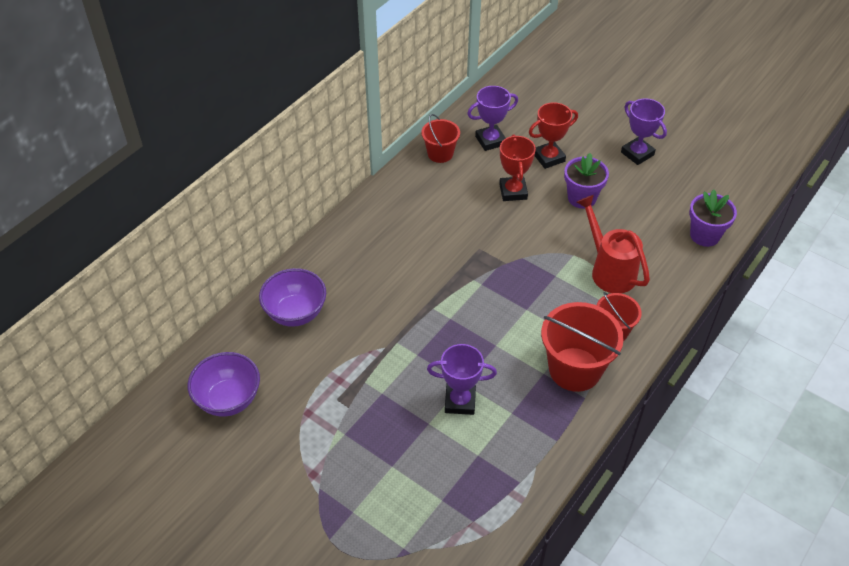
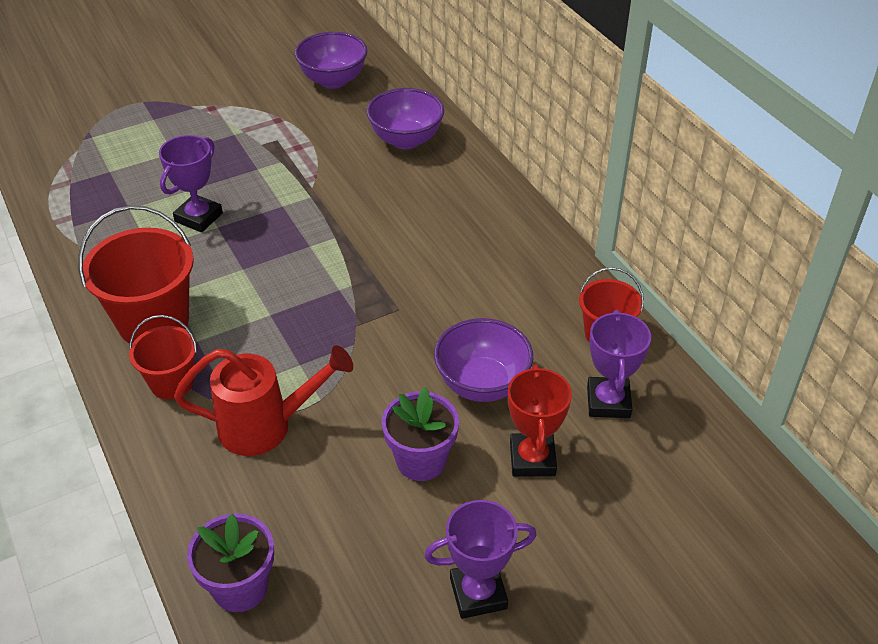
camera: 115 degrees right, 5 degrees down
red trophy [499,135,536,201] -> purple bowl [434,318,533,402]

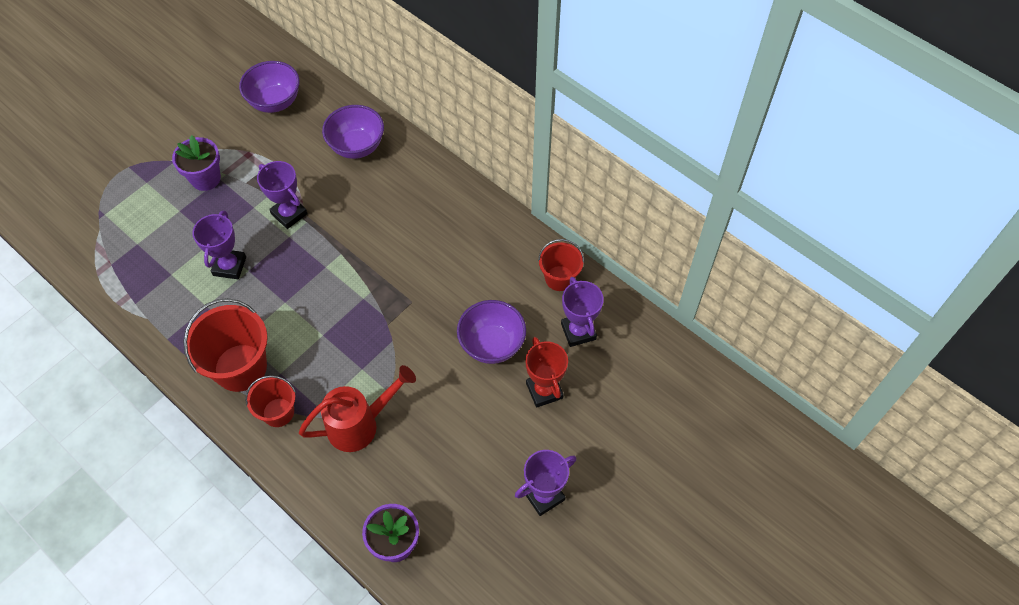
camera: 20 degrees left, 15 degrees up
purple flower pot [382,387,459,481] -> purple flower pot moved to [172,135,221,191]
none -> purple trophy [257,161,308,229]

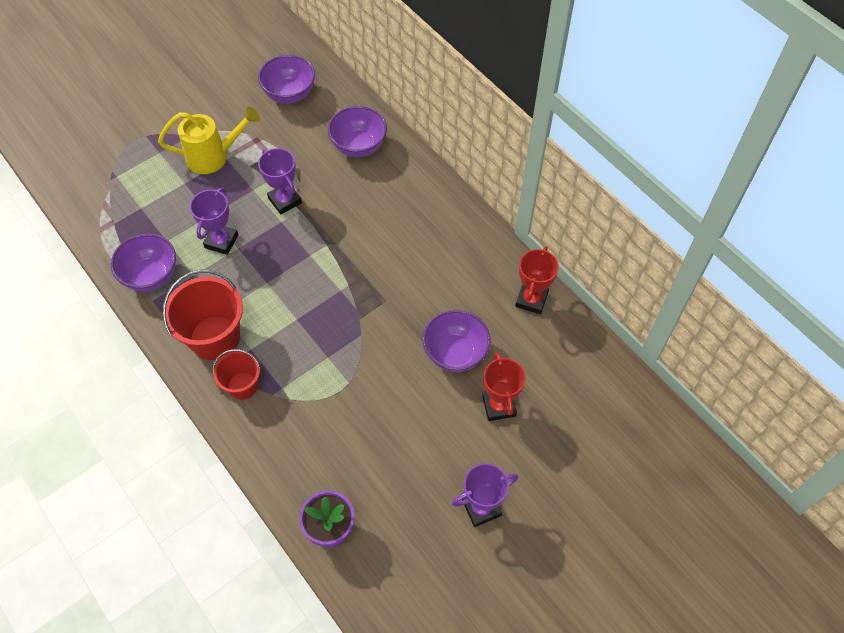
camera: 10 degrees right, 0 degrees up
purple flower pot [172,135,221,191] -> yellow watering can [158,107,260,174]
red watering can [299,365,416,452] -> none
red bucket [538,239,584,291] -> red trophy [515,246,559,314]
purple trophy [561,277,604,347] -> none
none -> purple bowl [111,234,176,292]

